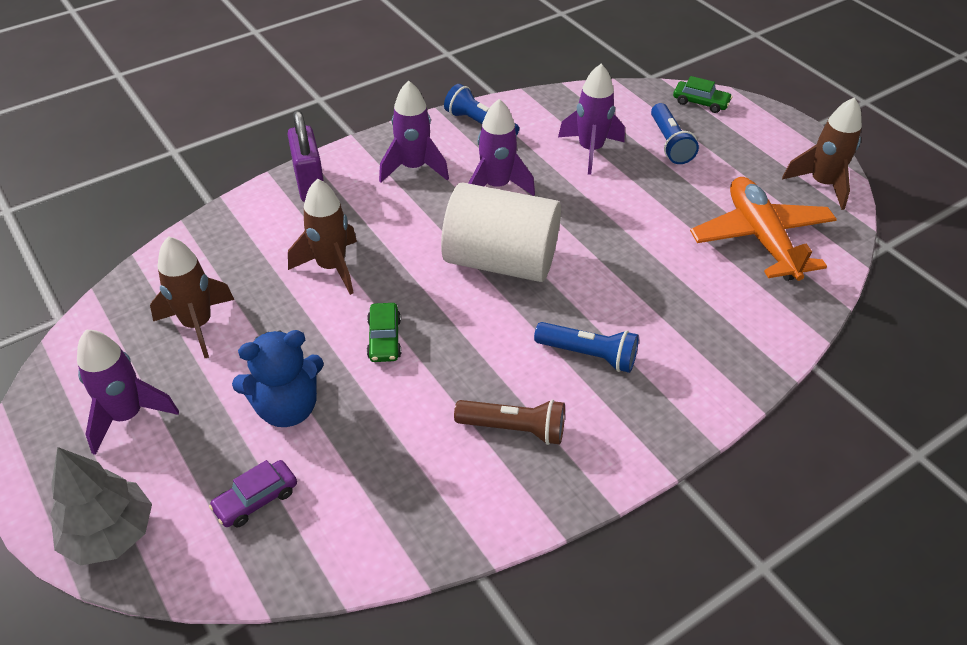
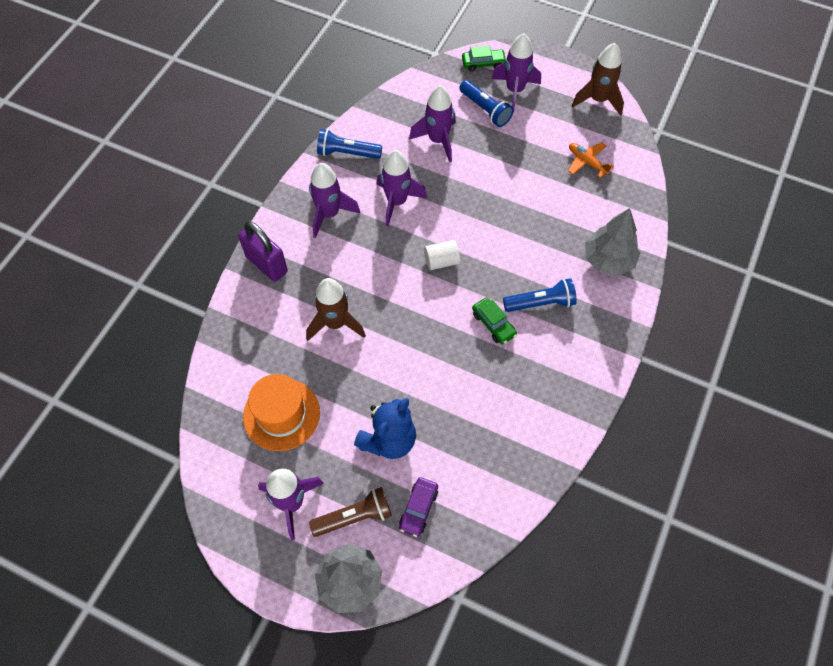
camera: 30 degrees left, 15 degrees up
brown rocket [150,236,234,358] -> orange hat [243,374,320,451]
green car [367,303,401,362] -> green car moved to [472,297,517,345]
white cylinder [441,183,561,282] -> white cylinder [424,240,460,270], size x0.41
brown flashlight [454,399,565,445] -> brown flashlight moved to [309,487,392,537]
orange plane [690,177,837,281] -> orange plane [568,142,614,178], size x0.49
none -> purple rocket [491,33,541,113]
none -> grey tree [585,208,640,276]

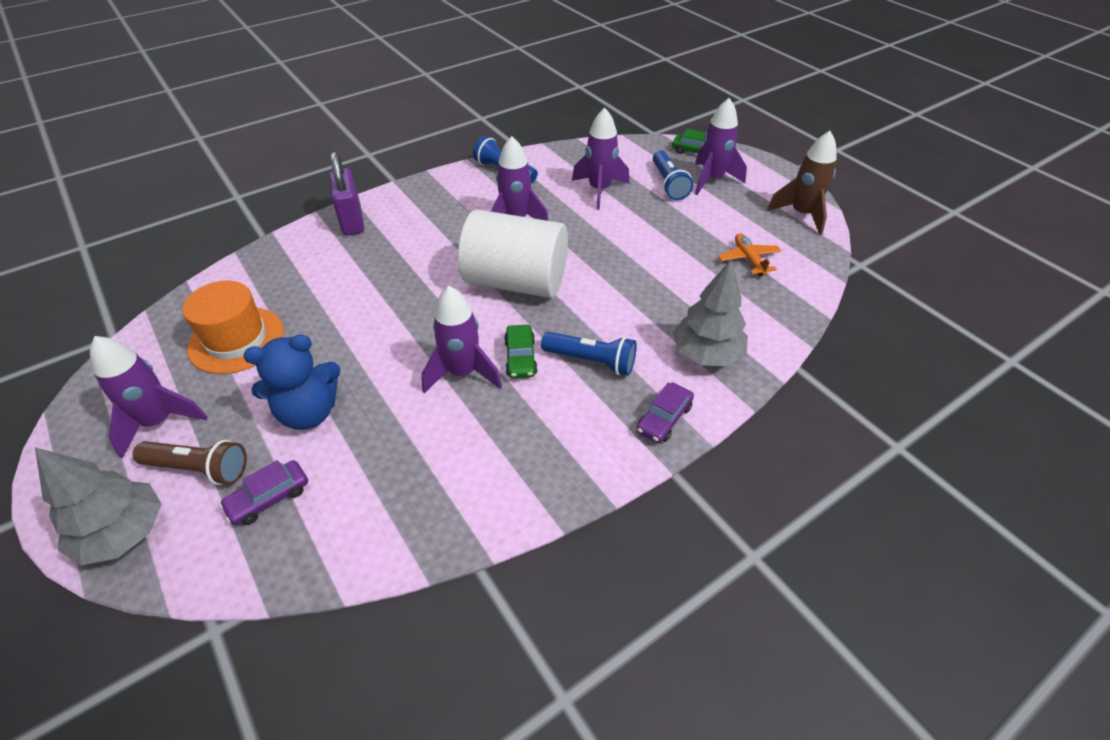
camera: 30 degrees right, 15 degrees down
brown rocket [306,278,366,341] -> none
purple rocket [309,163,360,238] -> purple rocket moved to [422,286,502,393]
white cylinder [424,240,460,270] -> white cylinder [458,209,568,298], size x2.42
none -> purple car [637,382,694,443]

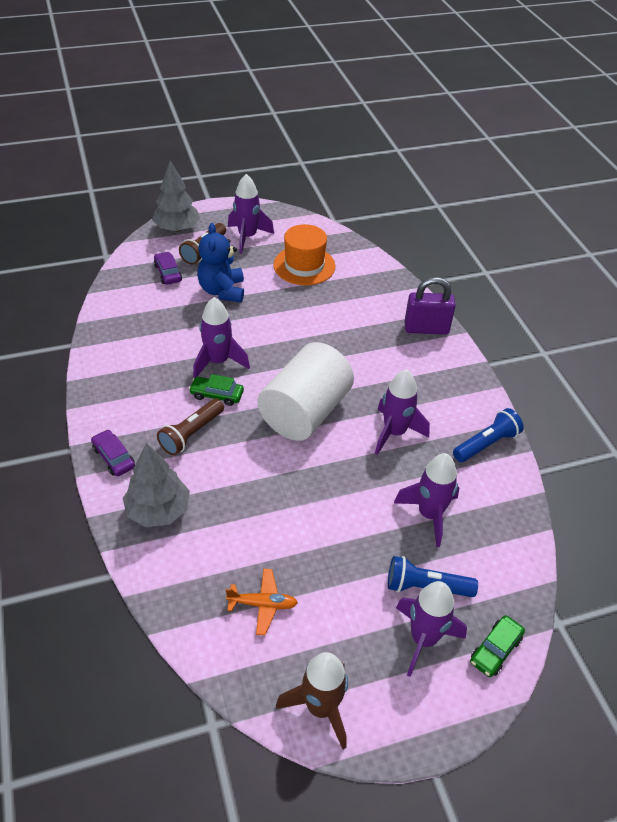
camera: 105 degrees right, 0 degrees up
blue flashlight [541,332,637,376] -> brown flashlight [157,398,224,455]

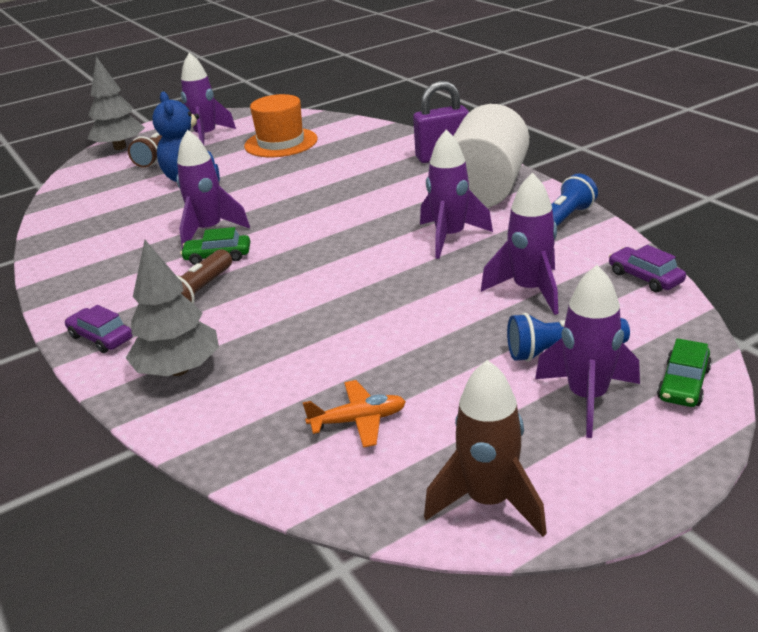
camera: 10 degrees left, 15 degrees down
purple car [154,252,182,285] -> purple car moved to [609,245,686,292]
white cylinder [258,342,354,441] -> white cylinder moved to [453,104,529,208]

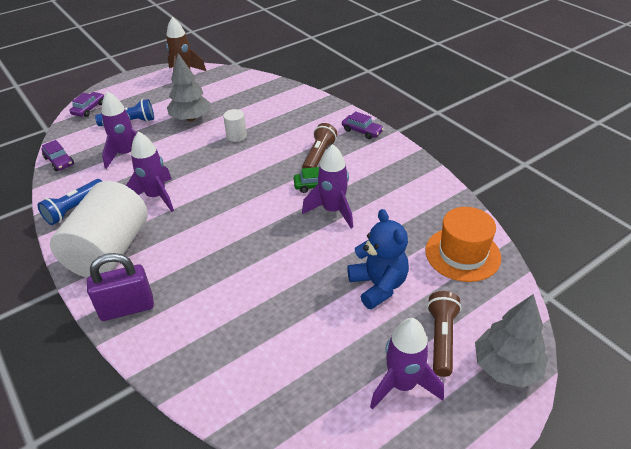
camera: 175 degrees right, 10 degrees up
grey tree [126,240,219,376] -> grey tree moved to [167,53,211,121]
orange hat [244,94,318,157] -> orange hat moved to [425,207,501,282]
orange plane [303,380,406,448] -> none
purple rocket [535,265,640,438] -> none
green car [657,338,712,407] -> purple car [69,92,104,117]
none -> white cylinder [223,109,247,142]

